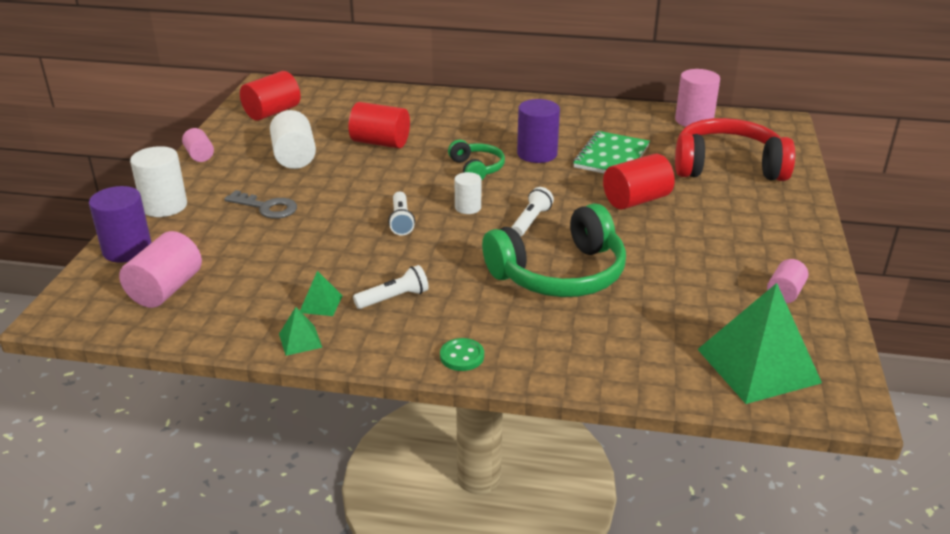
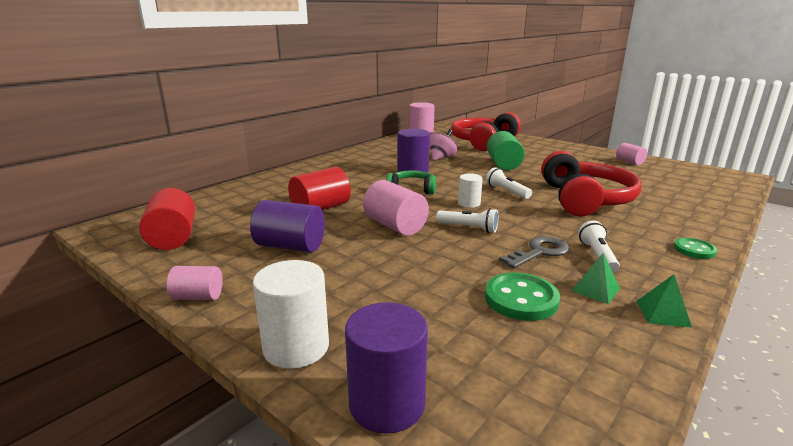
camera: 60 degrees left, 10 degrees down
pink cylinder [119,231,202,308] -> pink cylinder moved to [363,180,429,236]
grey key [224,190,297,219] -> grey key moved to [499,236,570,268]
white cylinder [270,110,316,169] -> purple cylinder [250,200,325,252]
green headphones [482,203,626,297] -> red headphones [541,151,642,217]
green notebook [573,131,650,173] -> pink spinning top [430,129,457,160]
red cylinder [603,154,675,210] -> green cylinder [487,131,525,170]
green pyramid [697,283,822,404] -> none
none -> green button [485,273,560,321]

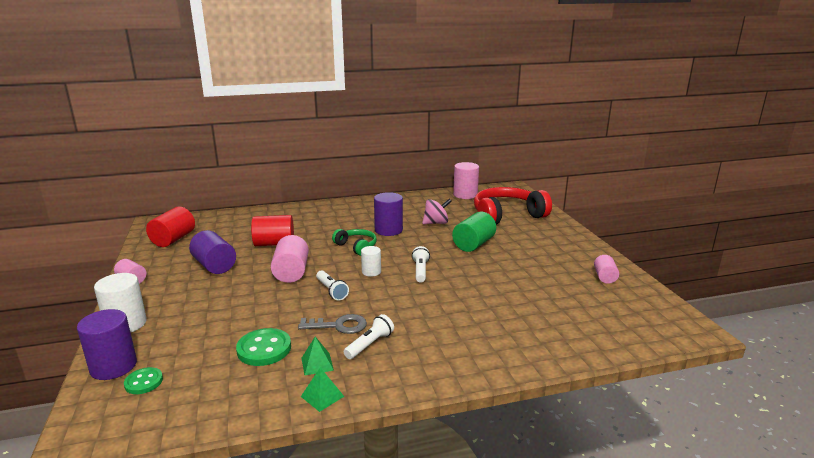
camera: 35 degrees right, 0 degrees up
red headphones [541,151,642,217] -> none
green button [674,238,717,259] -> green button moved to [124,367,163,394]

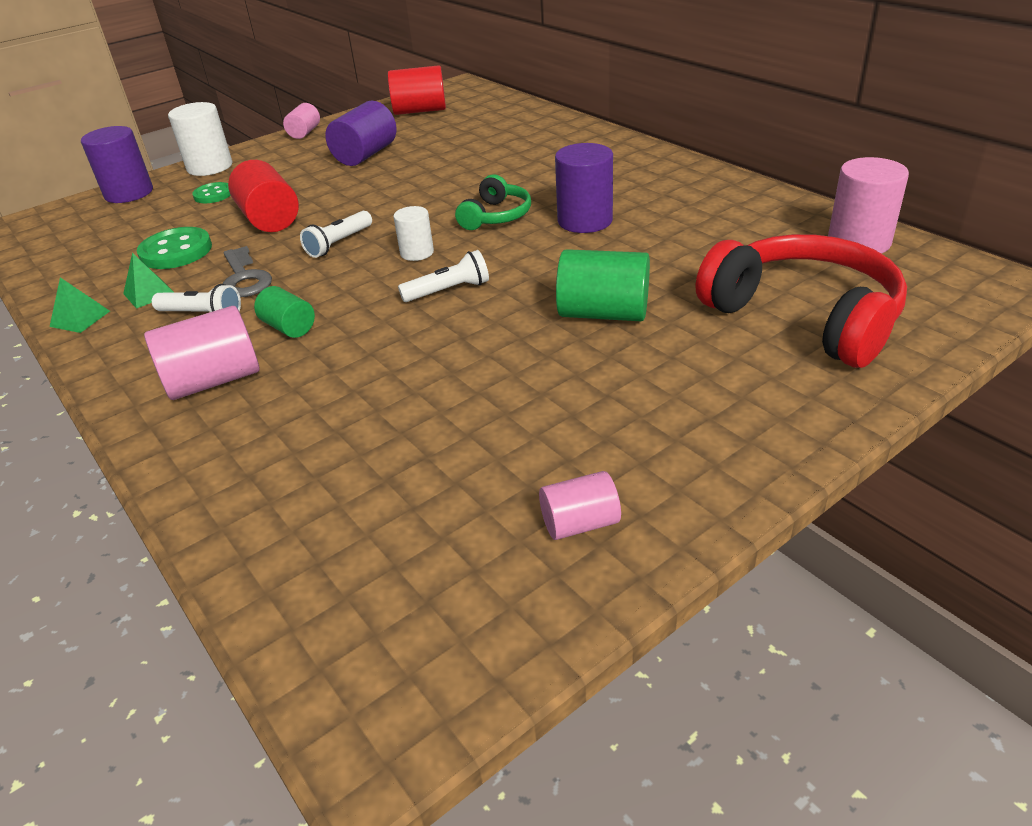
camera: 70 degrees right, 15 degrees up
green button [124,367,163,394] -> green button moved to [192,182,231,203]
red cylinder [251,215,294,246] -> red cylinder moved to [228,160,299,232]
pink cylinder [271,235,309,283] -> pink cylinder moved to [144,306,260,400]
pink spinning top [422,198,452,224] -> none
none -> green cylinder [254,286,315,338]

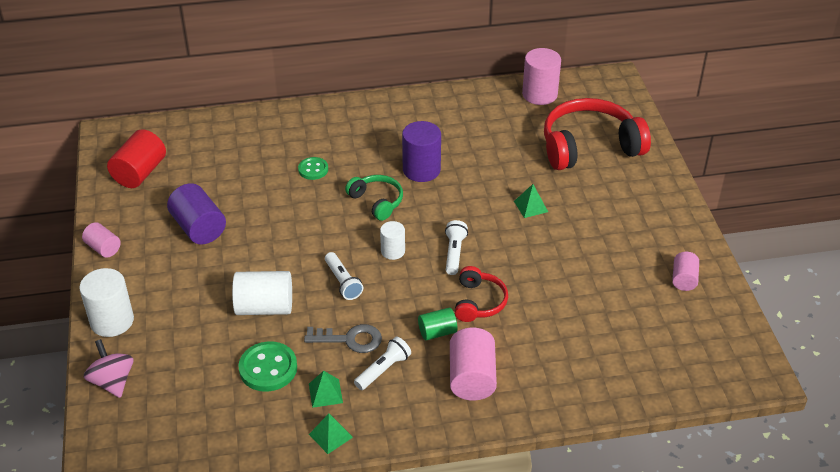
camera: 65 degrees left, 5 degrees up
purple cylinder [81,126,153,203] -> pink spinning top [83,339,133,398]
green button [192,182,231,203] -> green button moved to [298,157,328,180]
red cylinder [228,160,299,232] -> white cylinder [232,271,292,315]
green cylinder [556,249,650,321] -> green pyramid [514,184,548,218]
none -> red headphones [455,266,508,322]

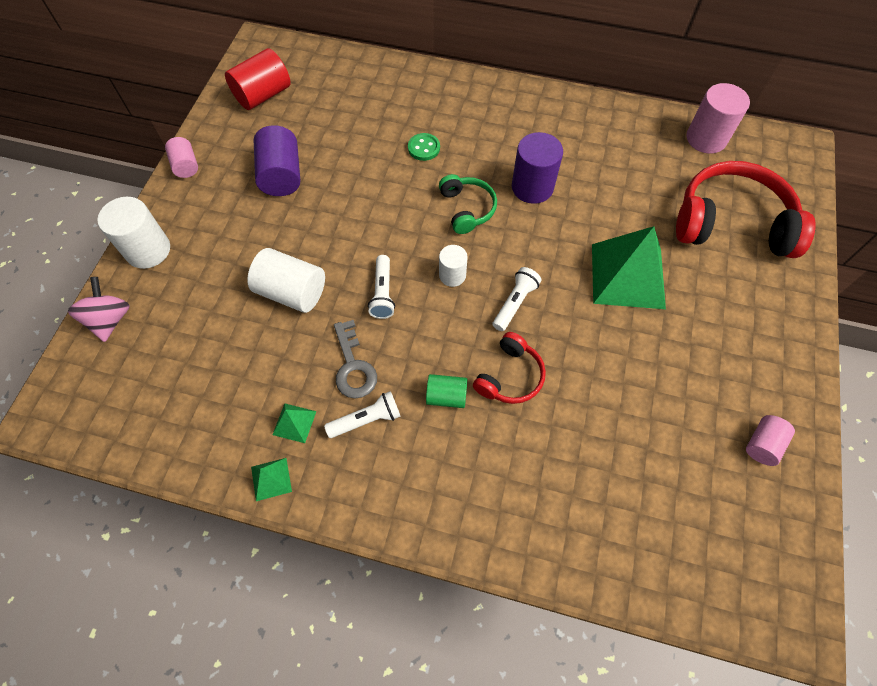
camera: 25 degrees right, 20 degrees up
green button [238,341,297,392] -> none
grey key [304,324,382,353] -> grey key turned 45 degrees clockwise [334,320,377,399]
pink cylinder [450,328,497,400] -> none
green pyramid [514,184,548,218] -> green pyramid [592,226,666,309], size x2.30

